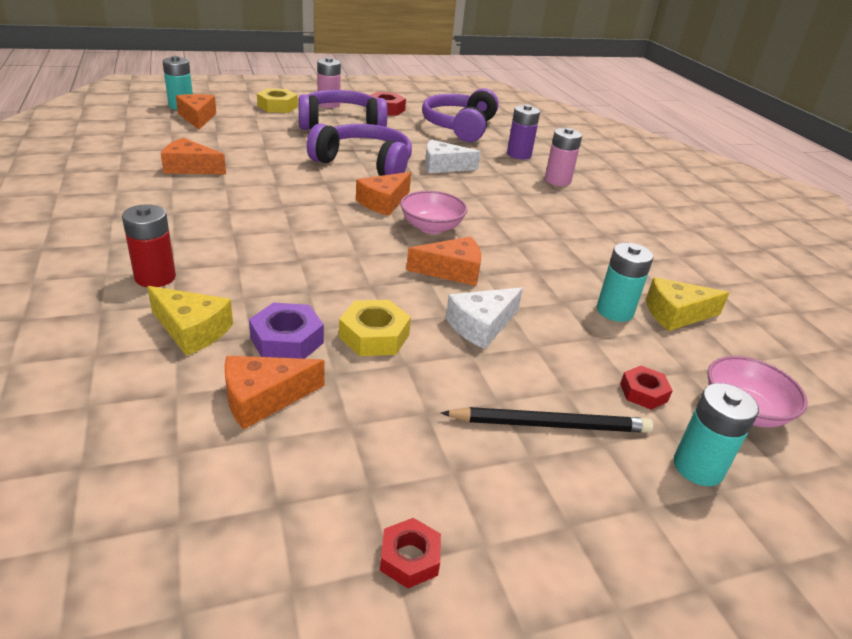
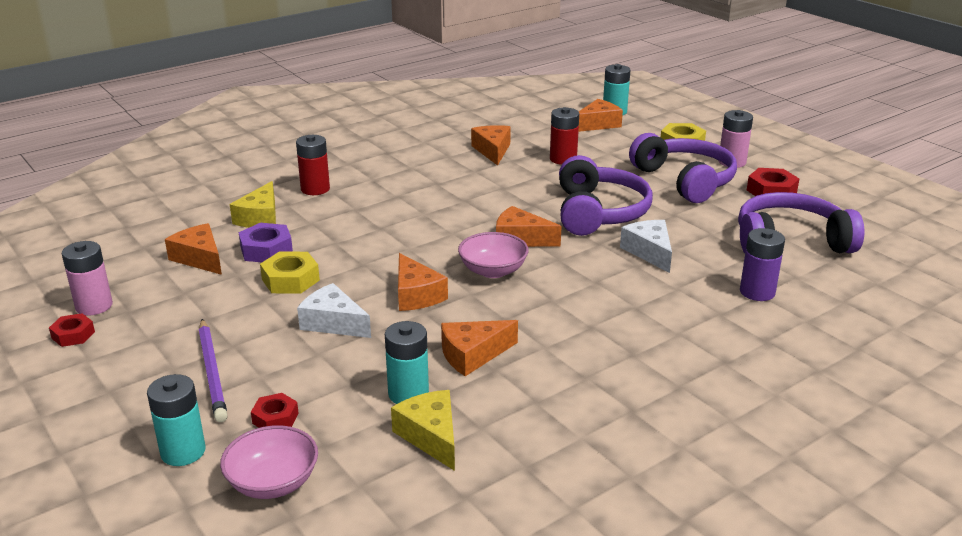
camera: 75 degrees right, 5 degrees down
black pencil [441,407,653,433] -> purple pencil [199,319,228,422]
pink battery [545,128,582,186] -> pink battery moved to [62,241,113,316]
none -> orange cheese [441,320,518,376]
none -> red battery [550,107,579,165]

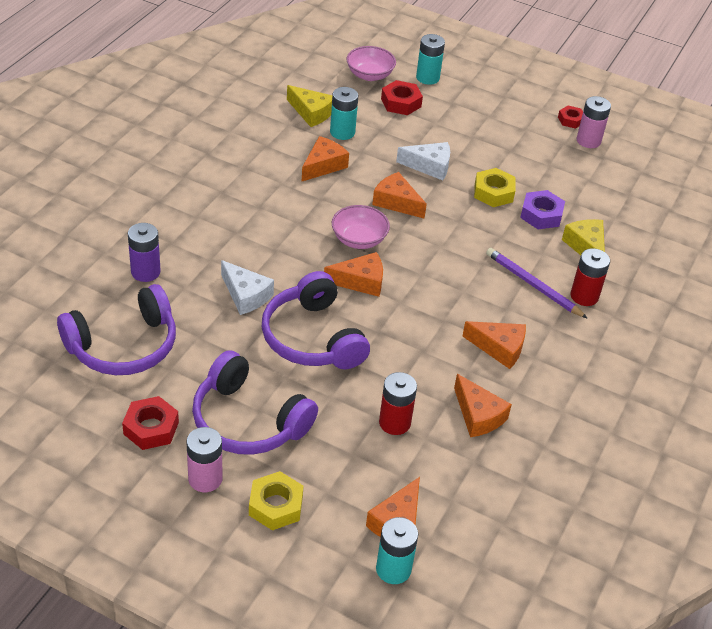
camera: 150 degrees right, 15 degrees up
orange cheese [165,223,222,275] -> orange cheese moved to [463,321,526,369]
purple pencil [199,319,228,422] -> purple pencil moved to [486,248,588,319]
red nut [251,393,299,428] -> red nut [381,80,423,115], size x1.54

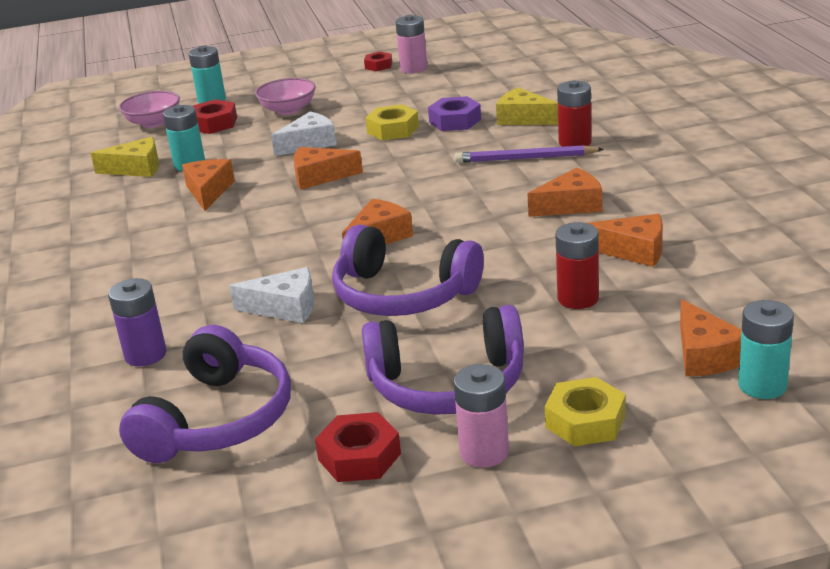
camera: 35 degrees left, 15 degrees down
pink bowl [332,205,390,249] -> pink bowl moved to [255,78,316,115]

